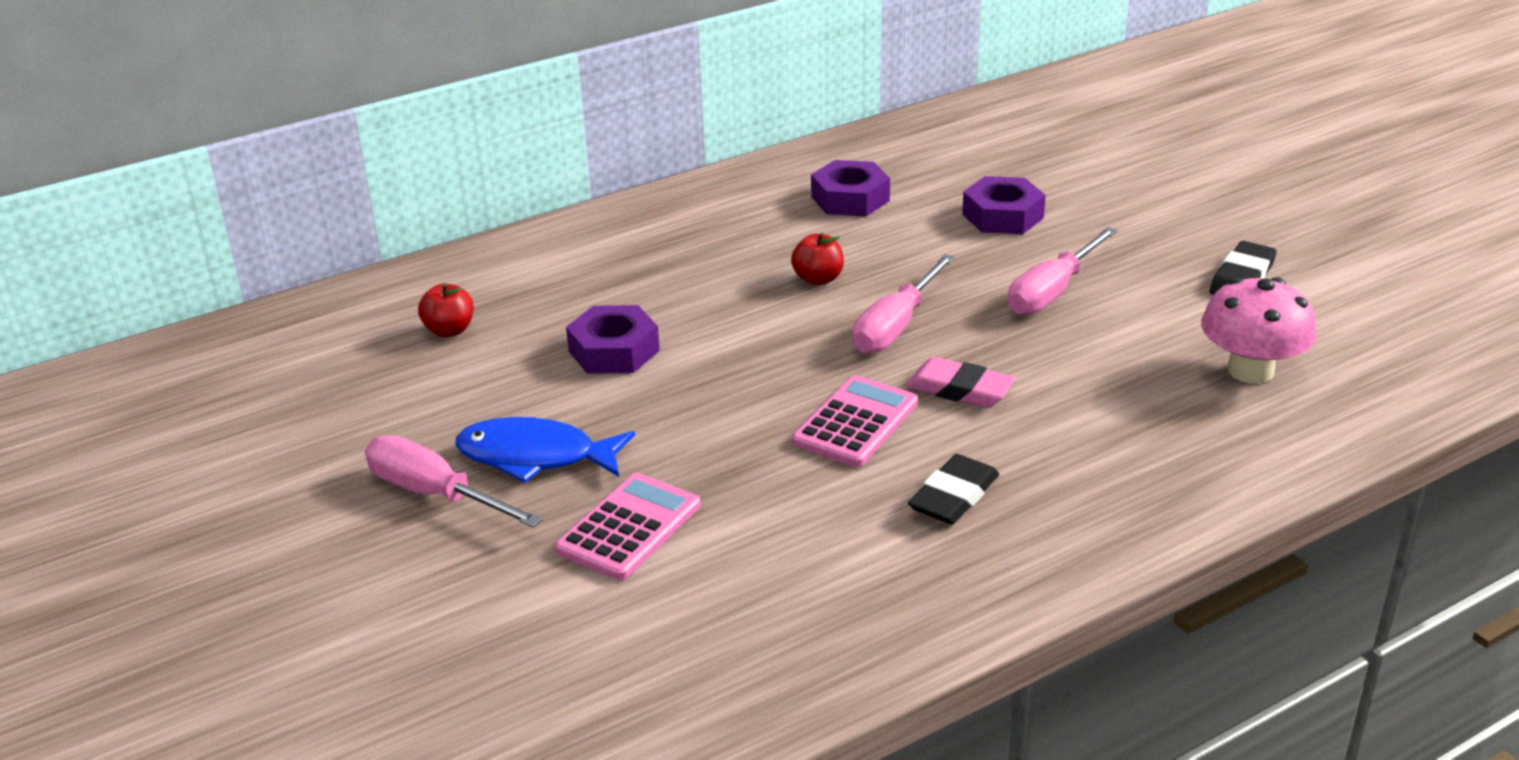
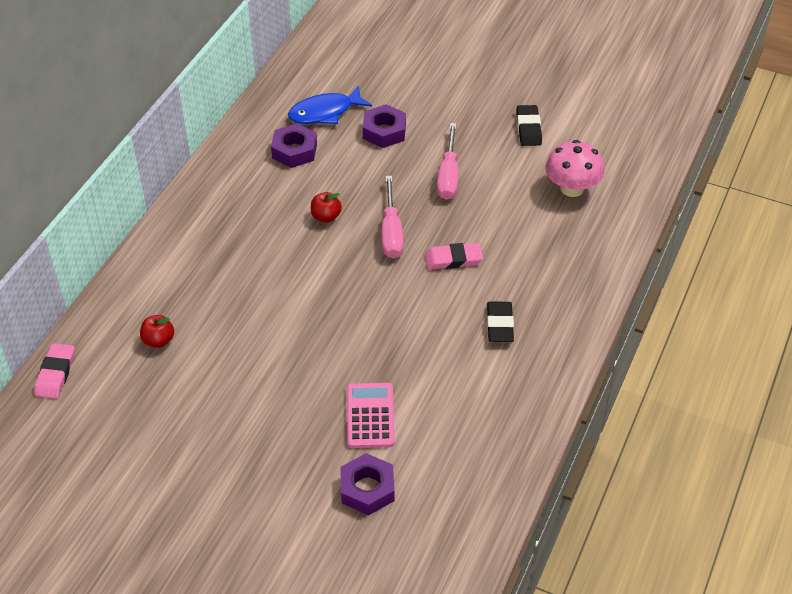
camera: 35 degrees left, 15 degrees up
pink screwdriver [365,435,543,528] -> none
blue fish [455,417,635,483] -> blue fish moved to [288,85,372,124]
purple nut [566,305,660,374] -> purple nut moved to [340,453,395,515]
pink calculator [792,375,918,467] -> none
none -> pink eraser [34,343,75,399]

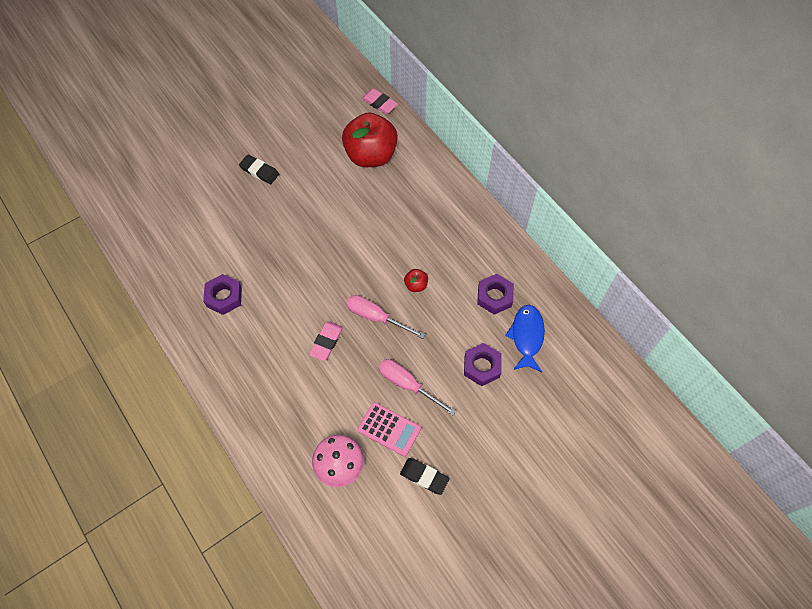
camera: 120 degrees right, 15 degrees up
red apple [140,315,174,348] -> red apple [342,112,398,167], size x2.47
purple nut [340,453,395,515] -> purple nut moved to [203,274,242,315]
pink calculator [347,383,395,448] -> pink calculator moved to [358,402,421,457]
black eraser [487,301,514,342] -> black eraser moved to [239,155,279,184]

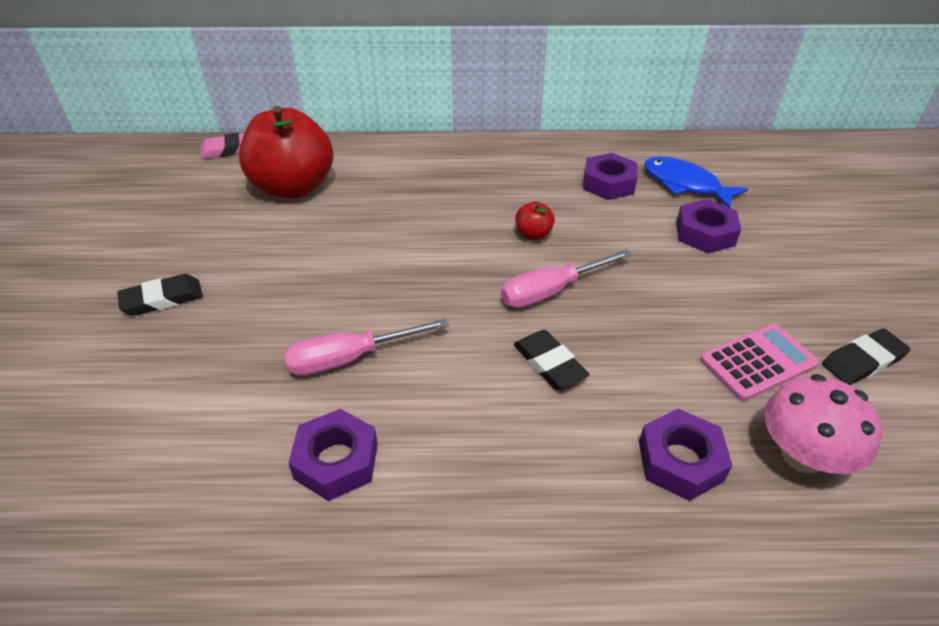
camera: 55 degrees left, 20 degrees down
pink eraser [309,321,343,361] -> black eraser [514,330,590,390]
pink screwdriver [378,359,456,415] -> pink screwdriver moved to [284,318,449,376]
none -> purple nut [639,409,733,501]

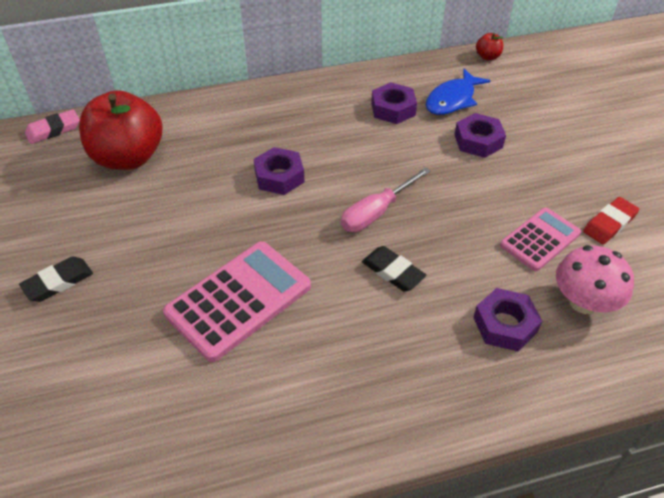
camera: 15 degrees left, 5 degrees up
pink screwdriver [284,318,449,376] -> pink calculator [163,241,311,362]
purple nut [288,409,378,501] -> purple nut moved to [254,147,305,195]
red apple [515,201,555,240] -> red apple moved to [476,33,503,60]
blue fish [644,156,748,208] -> blue fish turned 75 degrees counterclockwise [426,69,491,115]
black eraser [822,329,911,385] -> red eraser [583,197,639,244]

